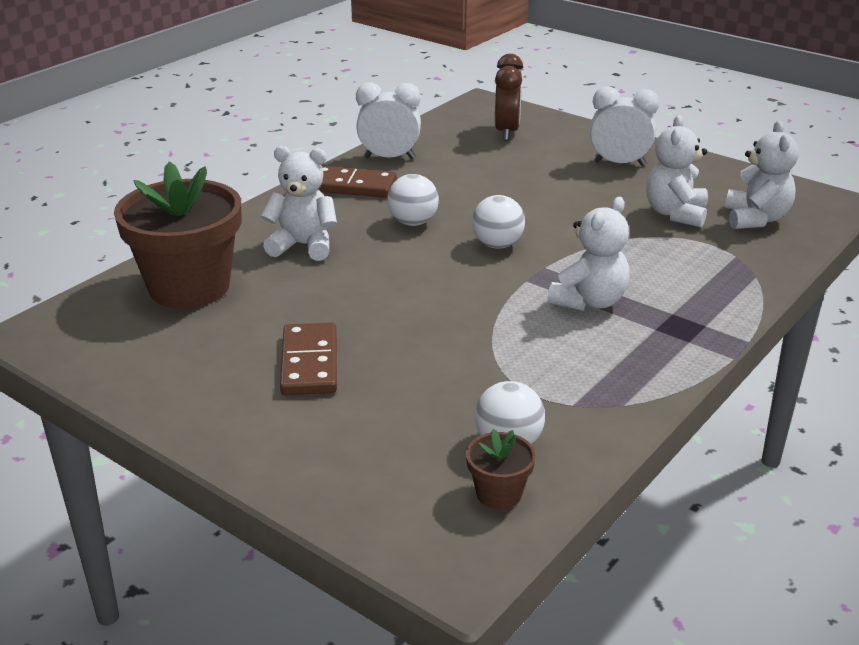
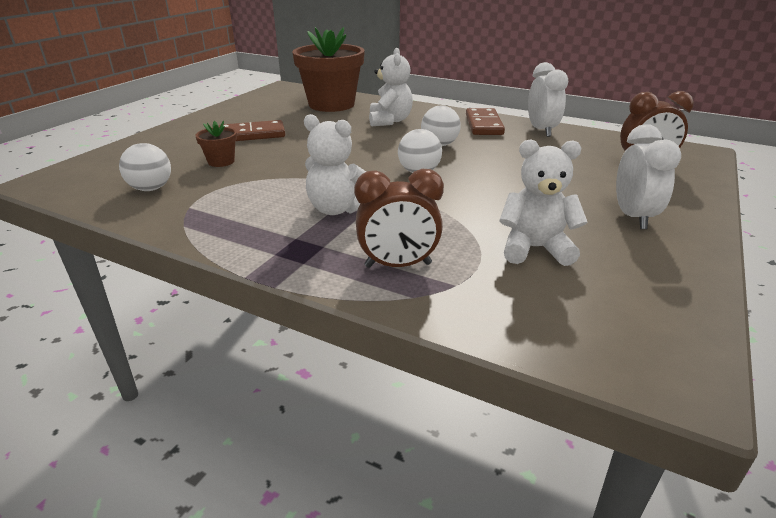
camera: 80 degrees right, 0 degrees up
brown flower pot [466,429,536,509] -> brown flower pot moved to [195,121,237,167]
white teddy bear [725,121,799,229] -> none
none -> brown clock [354,169,444,268]

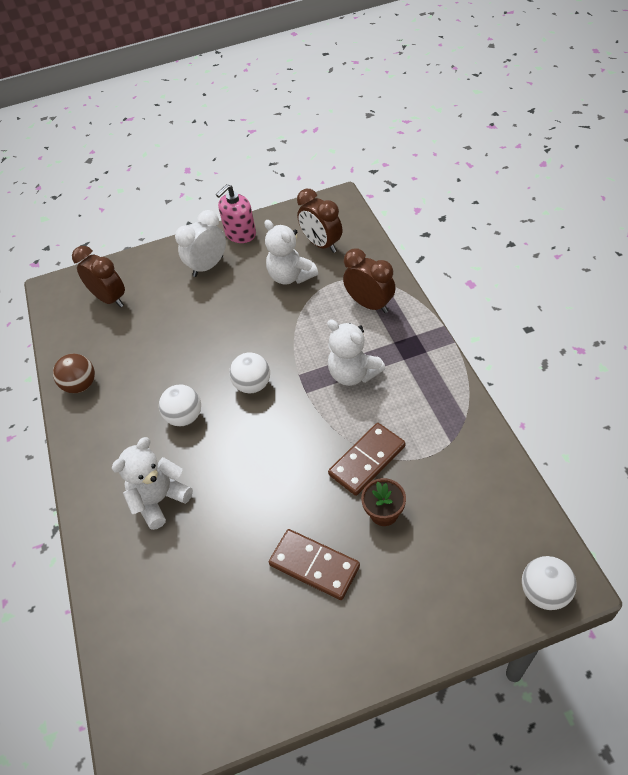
camera: 130 degrees left, 20 degrees up
white ball [119,143,171,191] -> white ball moved to [522,556,576,610]
brown flower pot [292,27,365,112] -> none
white teddy bear [304,114,366,215] -> white teddy bear turned 150 degrees clockwise [327,319,385,386]
brown domino [466,108,505,135] -> brown domino moved to [328,423,405,496]
white clock [528,62,568,137] -> brown ball [53,354,95,393]
none -> pink soap dispenser [216,184,256,243]
none -> brown clock [297,188,342,253]

